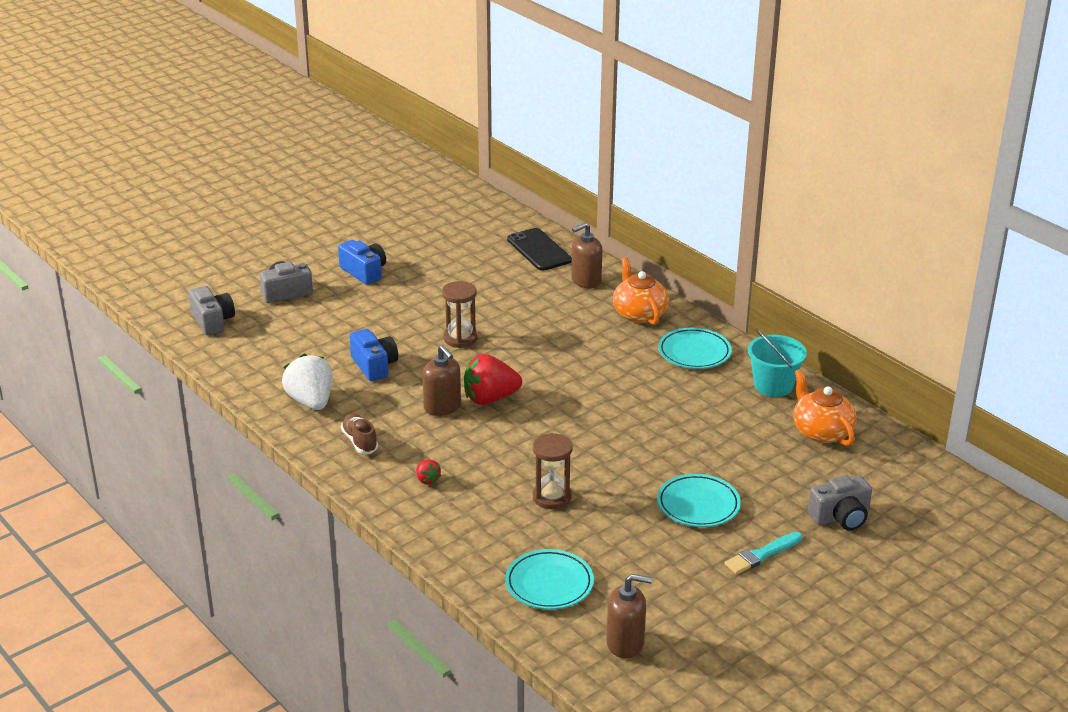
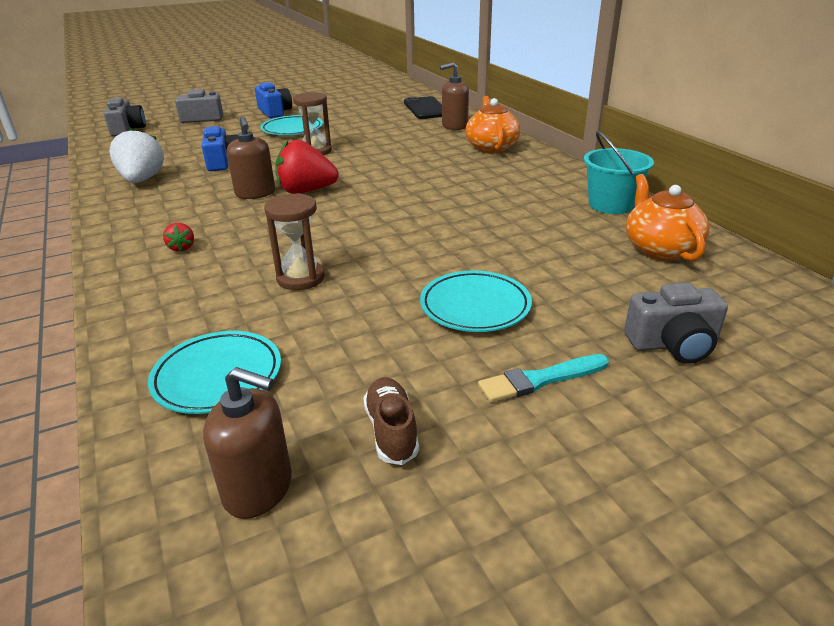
camera: 15 degrees right, 0 degrees up
brown shoe [341,413,378,454] -> brown shoe moved to [363,377,419,465]
turquoise plate [658,328,732,369] -> turquoise plate moved to [260,115,323,135]

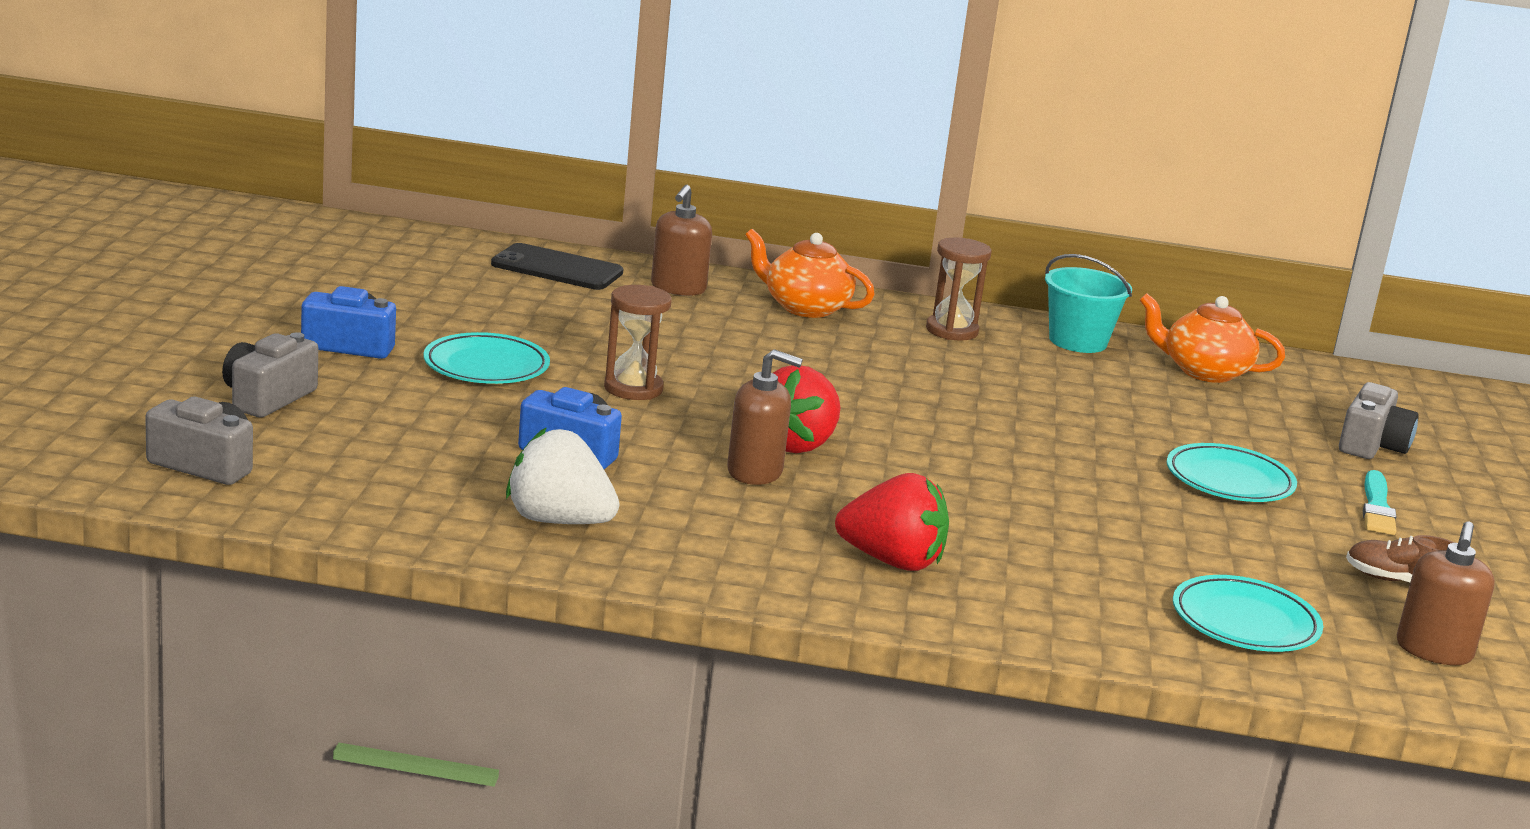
camera: 60 degrees left, 10 degrees down
red strawberry [163,223,194,252] -> red strawberry [835,473,949,571], size x2.15
brown soap dispenser [203,367,292,519] -> brown soap dispenser turned 150 degrees clockwise [1397,521,1495,665]
brown hourglass [264,193,325,290] -> brown hourglass moved to [926,237,991,341]

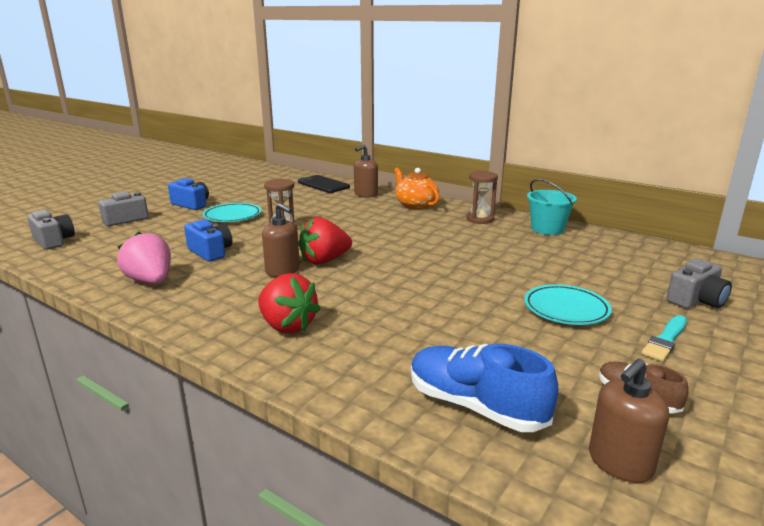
camera: 30 degrees right, 0 degrees up
white strawberry [506,427,620,524] -> pink strawberry [117,231,171,284]
orange teapot [1139,293,1285,383] -> none
turquoise plate [1173,575,1323,652] -> blue shoe [411,344,559,432]

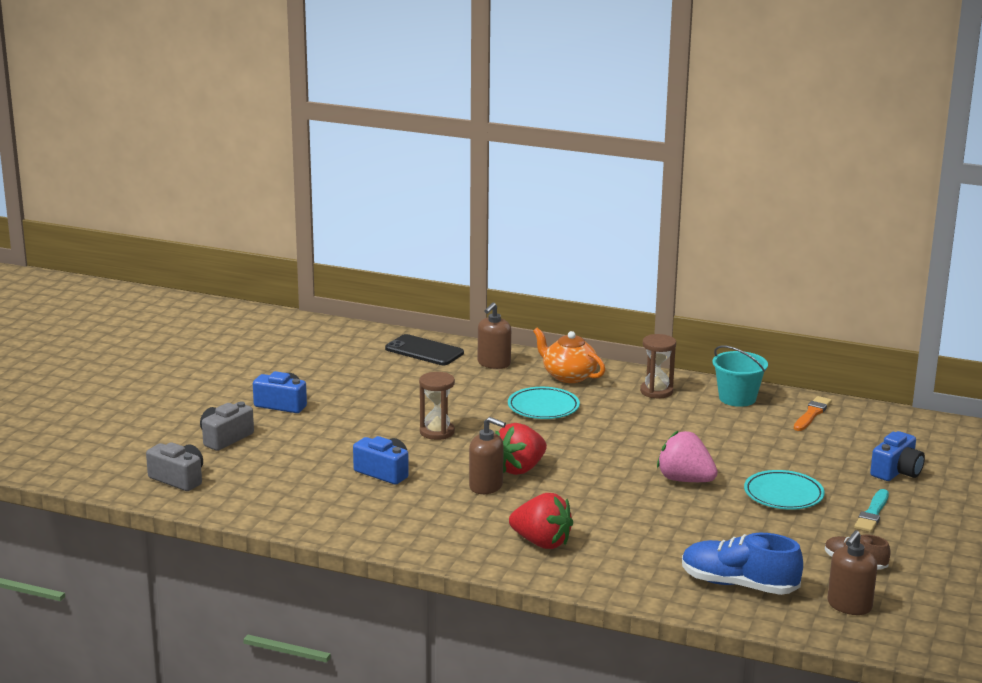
camera: 15 degrees left, 0 degrees up
pink strawberry [117,231,171,284] -> pink strawberry moved to [657,430,718,482]
turquoise plate [202,203,261,222] -> turquoise plate moved to [508,387,580,419]
grey camera [667,258,732,309] -> blue camera [870,431,925,481]
none -> orange brush [794,396,832,431]

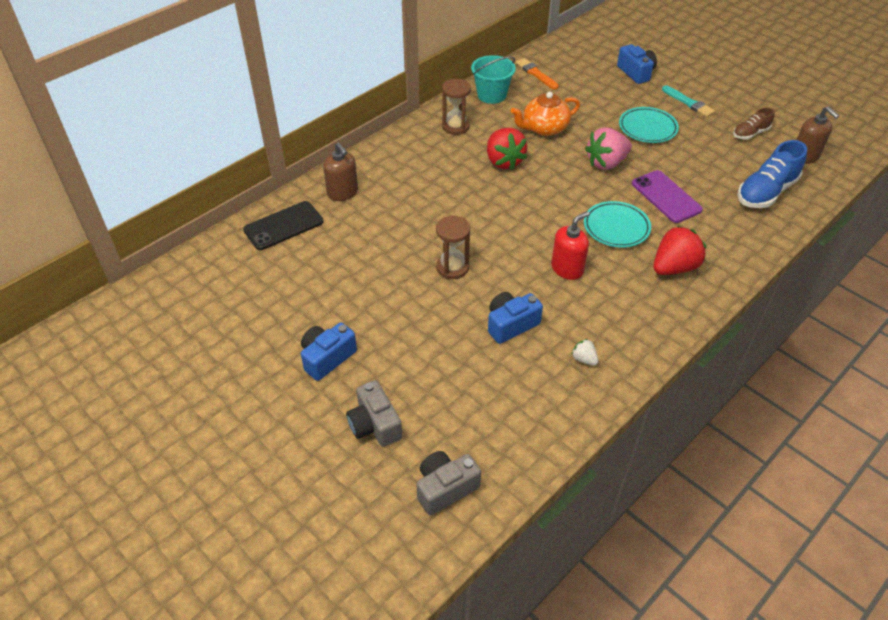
camera: 65 degrees left, 25 degrees up
brown soap dispenser [469,417,506,494] -> red soap dispenser [551,211,589,280]
red strawberry [495,423,547,475] -> red strawberry moved to [487,128,527,170]
turquoise plate [508,387,580,419] -> turquoise plate moved to [584,201,651,248]
orange teapot [533,328,605,383] -> orange teapot moved to [511,92,580,136]
none -> white strawberry [571,339,598,366]
none -> purple phone [632,170,703,223]

